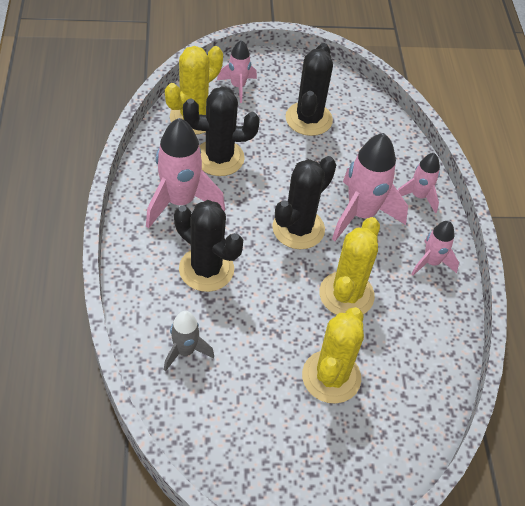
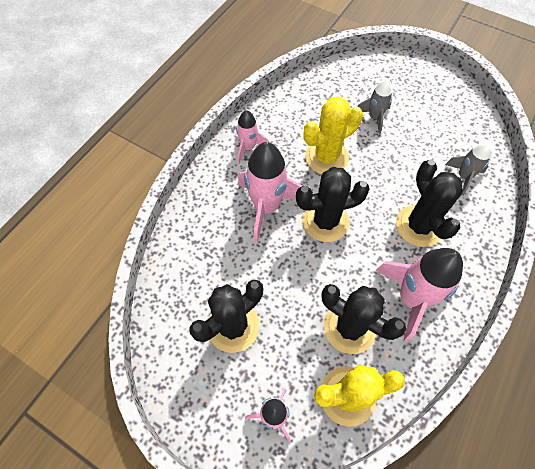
camera: 140 degrees left, 10 degrees up
yellow cactus [302,307,364,404] -> grey rocket [358,78,392,134]
pink rocket [398,153,440,213] -> none

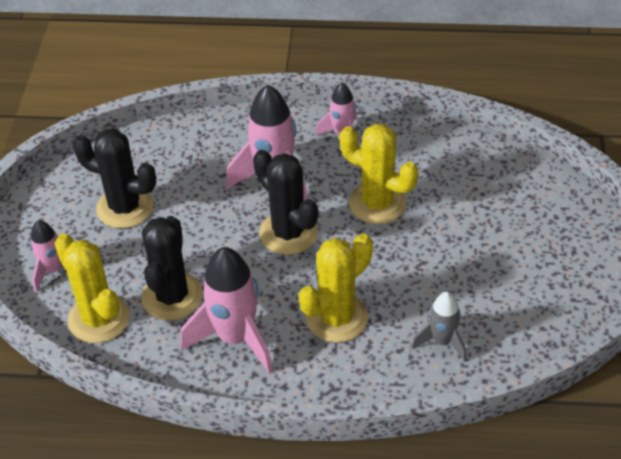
camera: 65 degrees right, 15 degrees down
grey rocket [358,78,392,134] -> none
black cactus [396,159,463,247] -> yellow cactus [299,234,373,343]

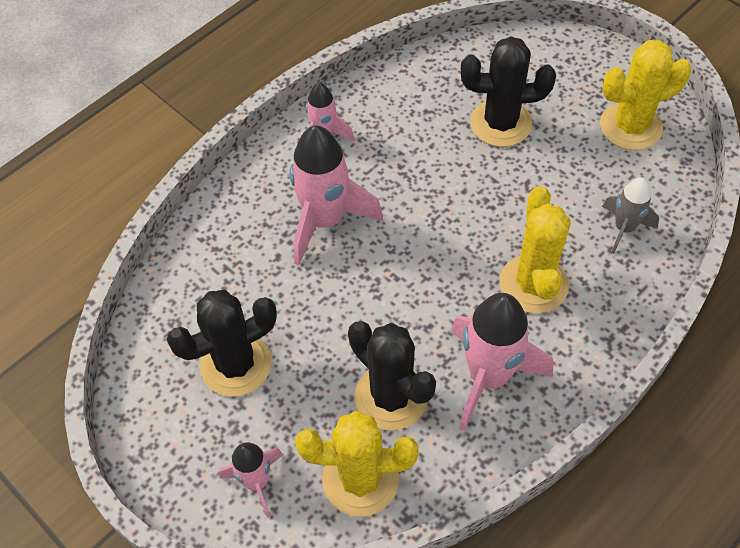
camera: 50 degrees left, 10 degrees up
black cactus [253,150,318,255] -> black cactus moved to [461,36,556,147]
yellow cactus [339,124,418,224] -> yellow cactus moved to [600,40,691,150]

